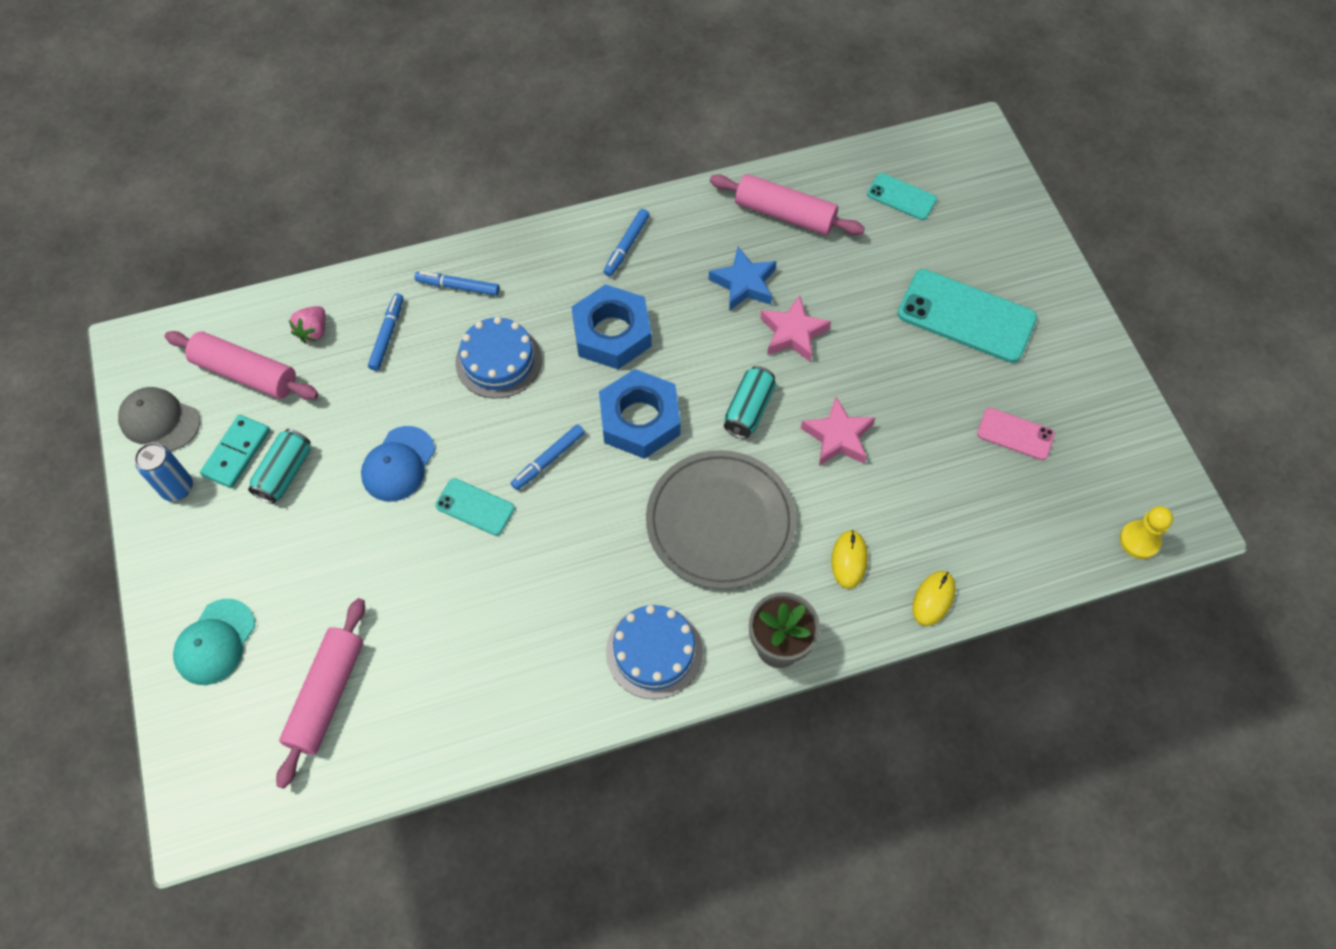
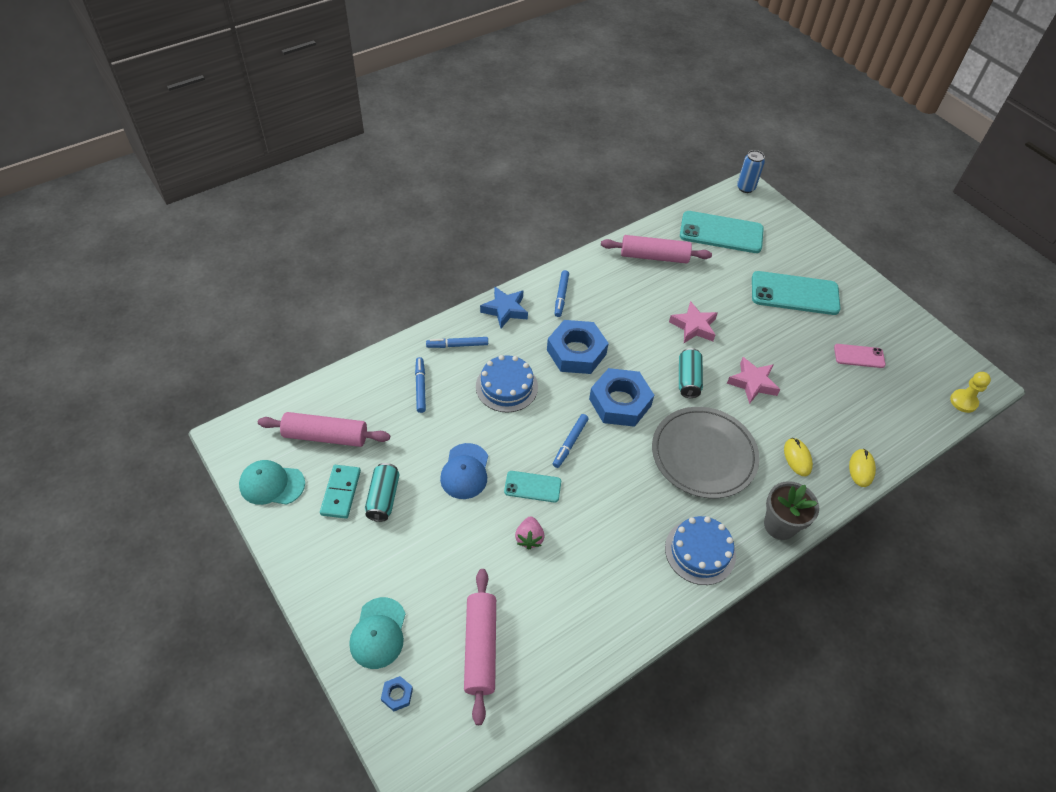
camera: 20 degrees left, 10 degrees down
grey cap [118,387,201,451] -> turquoise cap [239,460,305,505]
blue can [135,443,193,501] -> blue can moved to [737,150,765,193]
pink strawberry [289,306,326,343] -> pink strawberry moved to [515,516,545,550]
blue star [709,247,777,311] -> blue star moved to [480,286,528,328]
turquoise phone [867,173,937,220] -> turquoise phone [680,211,764,253], size x1.88
none -> blue nut [381,676,413,711]

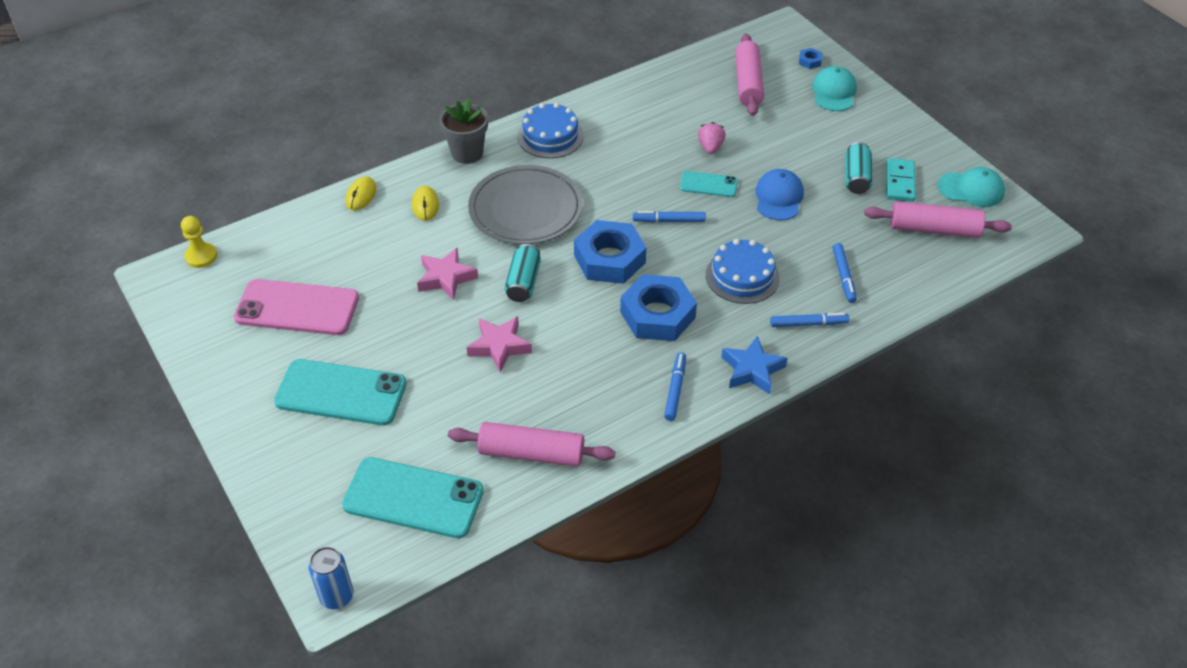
camera: 175 degrees left, 5 degrees down
blue marker [553,414,589,468] -> blue marker turned 120 degrees counterclockwise [633,211,706,223]
pink phone [834,344,886,368] -> pink phone [234,279,359,335], size x1.88

